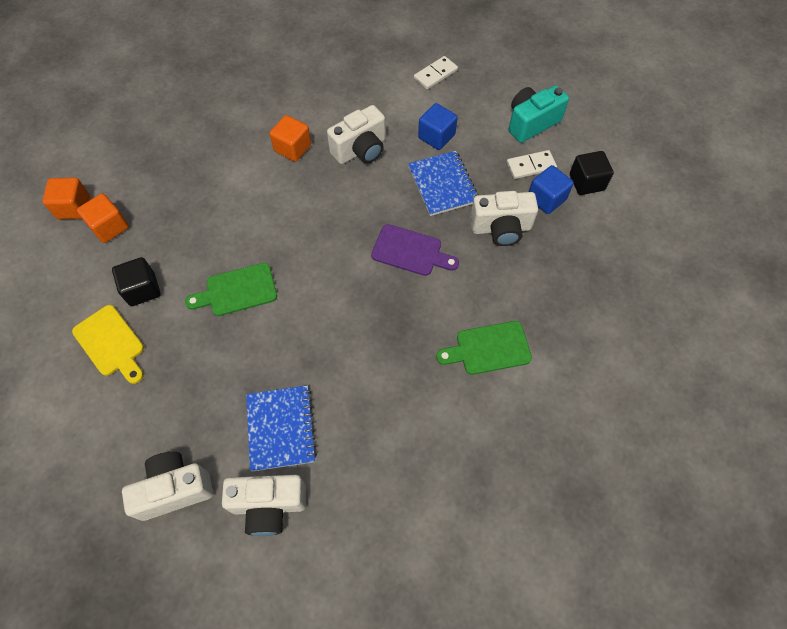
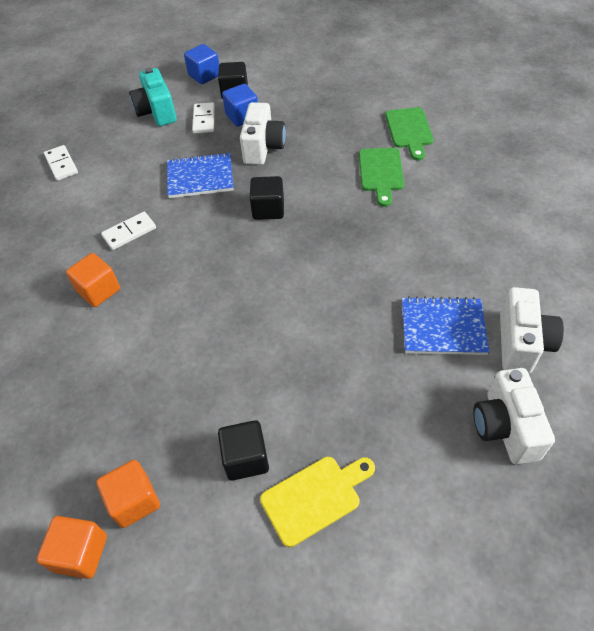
camera: 75 degrees left, 10 degrees down
green cutting board [185,263,277,316] -> green cutting board moved to [385,107,434,160]
white camera [327,105,385,164] -> white domino [101,212,156,250]
purple cutting board [371,224,459,276] -> black cube [250,176,284,220]
blue cube [418,103,458,150] -> blue cube moved to [184,44,219,84]

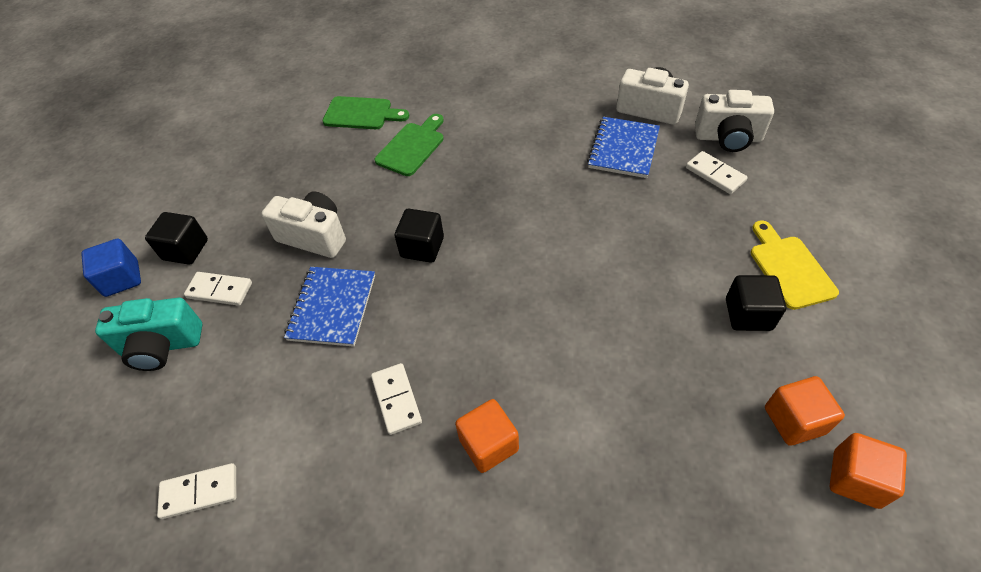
camera: 75 degrees left, 0 degrees up
blue cube [222,84,258,127] -> none
green cutting board [359,148,404,207] -> green cutting board turned 75 degrees counterclockwise [375,114,444,176]
none -> white domino [686,151,748,194]

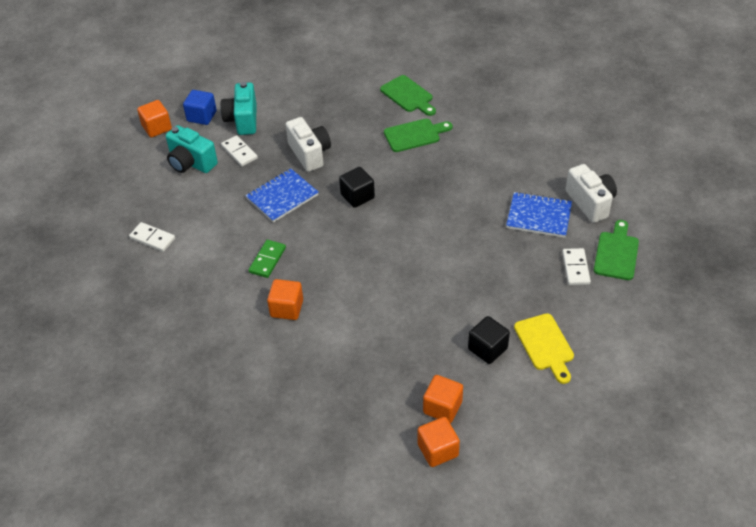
camera: 40 degrees right, 5 degrees down
black cube [145,212,208,265] -> turquoise camera [220,82,256,135]
white domino [371,363,422,435] -> green domino [249,240,286,278]
blue notebook [587,117,660,178] -> blue notebook turned 45 degrees clockwise [506,192,572,238]
white camera [695,90,774,152] -> green cutting board [594,220,639,280]
yellow cutting board [751,220,839,310] -> yellow cutting board turned 135 degrees clockwise [514,313,574,384]
none -> orange cube [137,100,172,138]

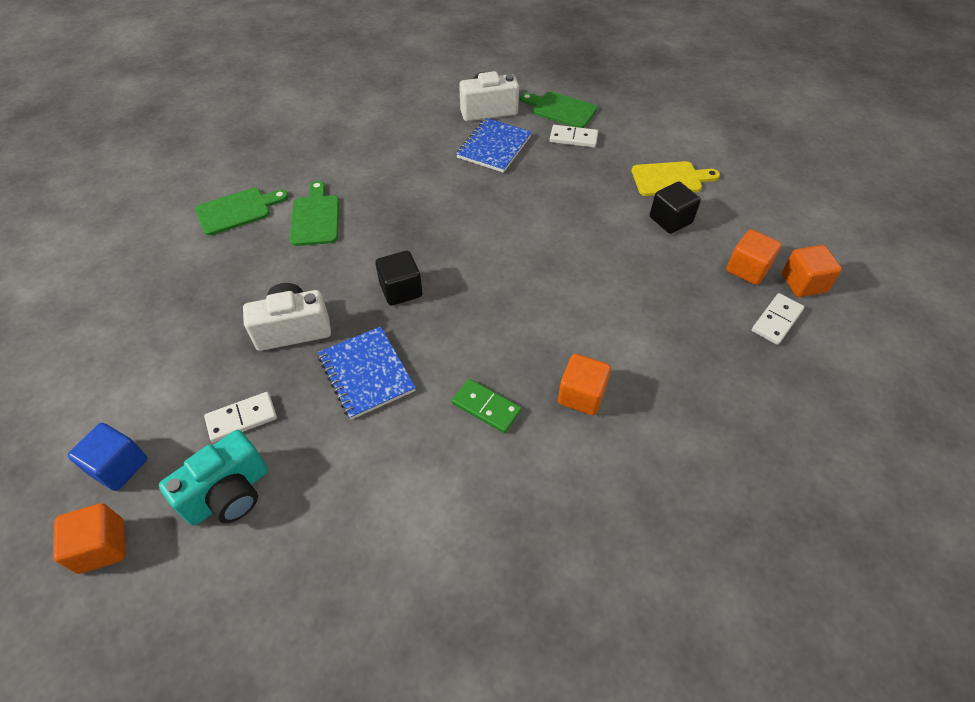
camera: 80 degrees left, 5 degrees up
white domino [129,222,175,252] -> white domino moved to [752,293,804,345]
turquoise camera [220,82,256,135] -> none

